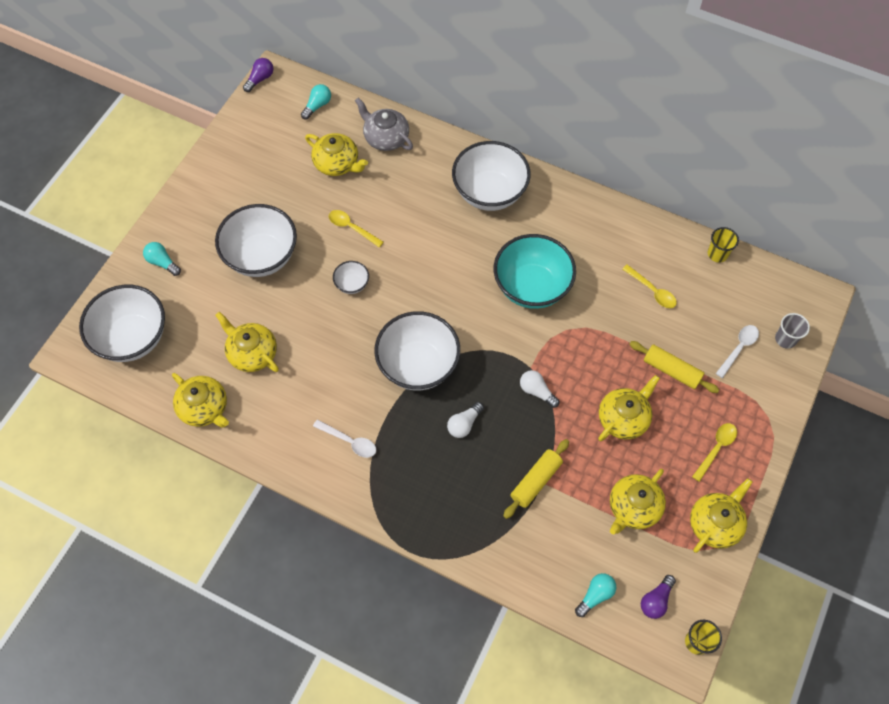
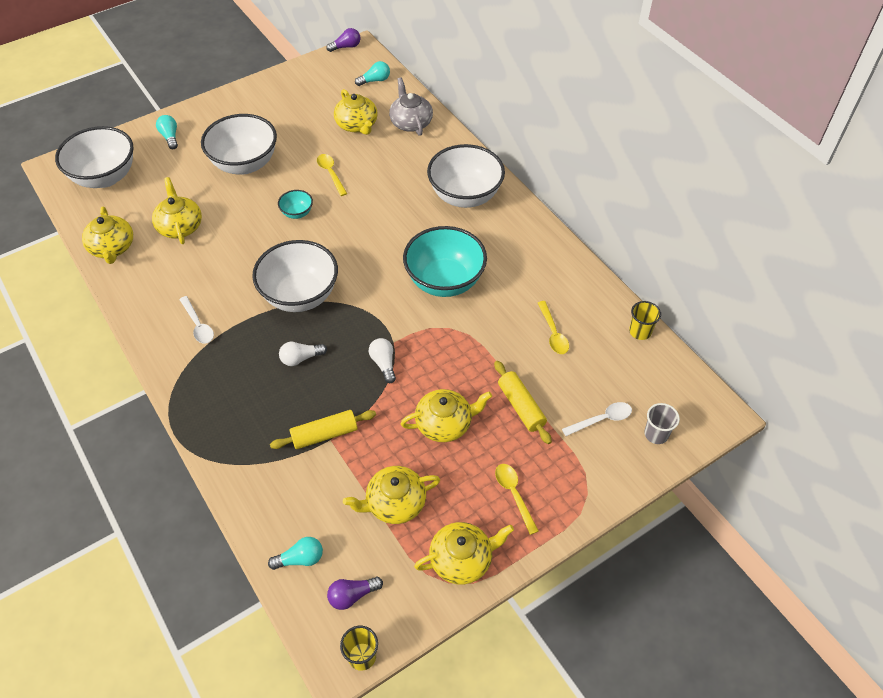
camera: 30 degrees right, 10 degrees down
white bowl [333,261,369,294] -> turquoise bowl [278,190,313,219]
yellow spoon [692,423,737,482] -> yellow spoon turned 90 degrees counterclockwise [495,464,539,535]

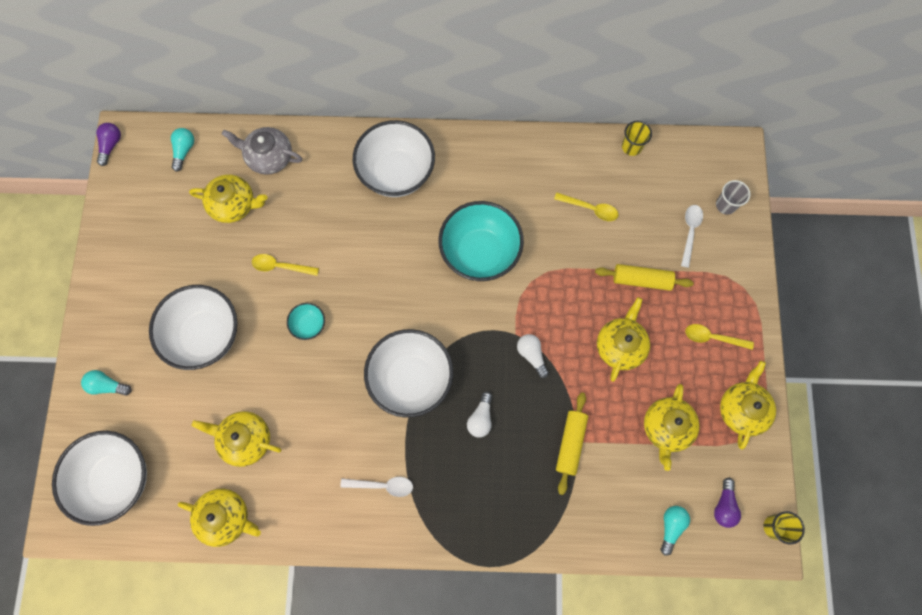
camera: 55 degrees left, 20 degrees up
white light bulb [369,338,396,383] -> white light bulb turned 45 degrees clockwise [517,334,549,378]

